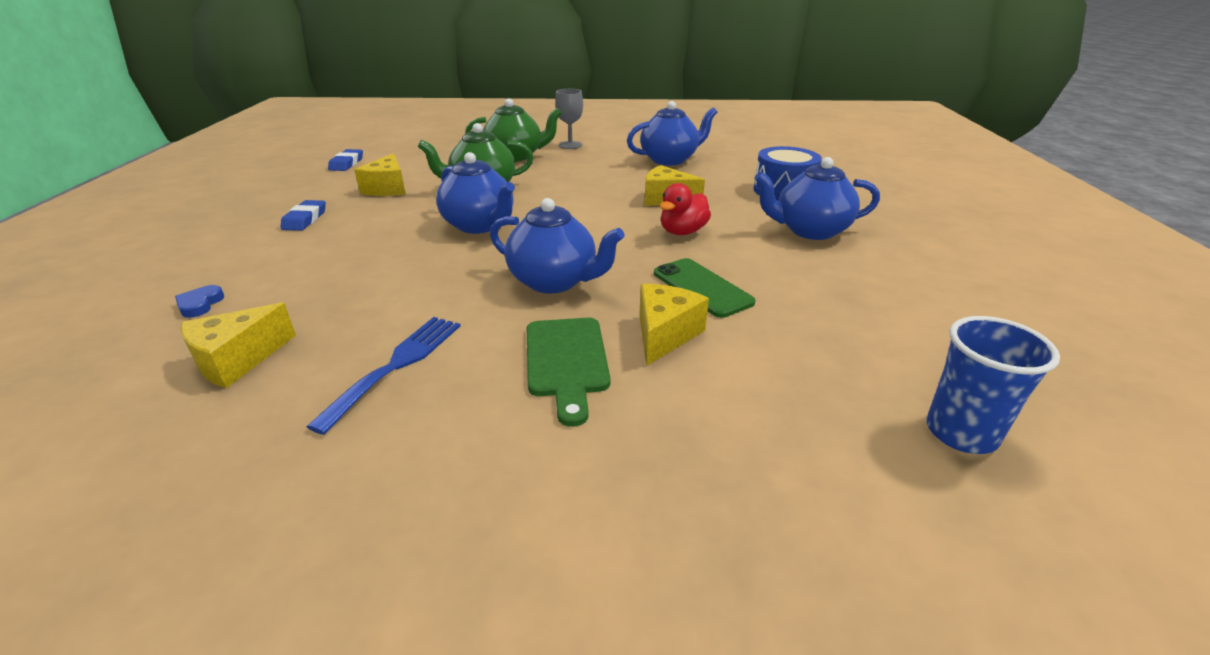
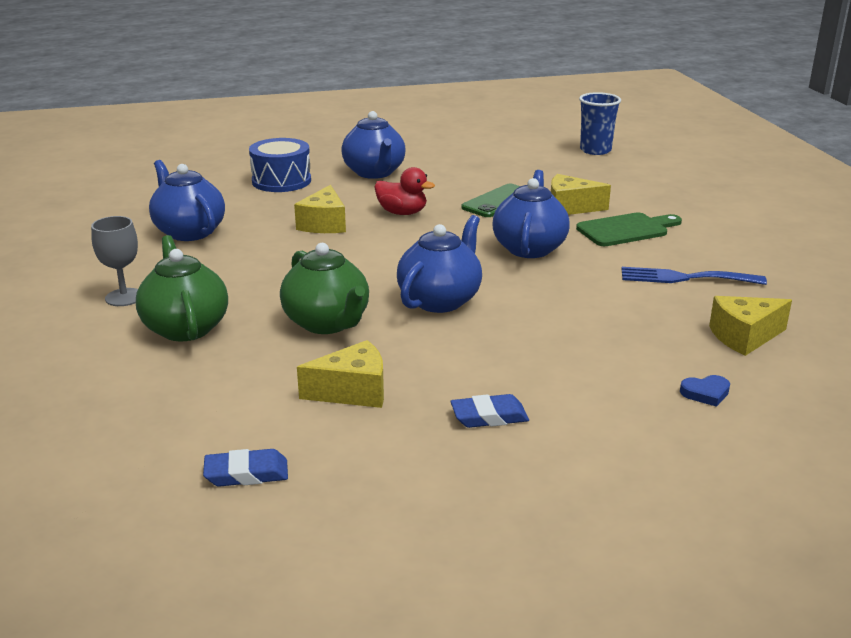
camera: 105 degrees left, 5 degrees down
yellow cheese [181,303,296,388] -> yellow cheese turned 135 degrees clockwise [709,296,792,356]

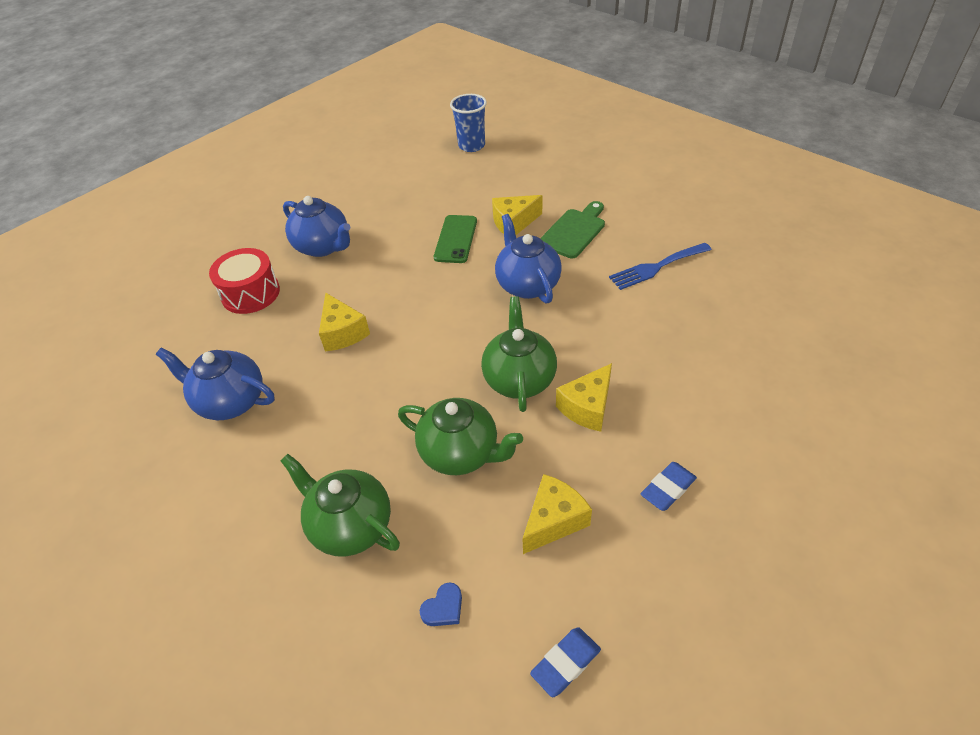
camera: 30 degrees left, 20 degrees up
grey goblet [91,216,138,306] -> none
blue drum [249,138,311,192] -> red drum [209,248,280,314]
red duck [374,167,435,215] -> none
blue teapot [397,215,482,313] -> green teapot [481,296,557,412]
blue heart [680,375,730,407] -> blue heart moved to [420,582,462,626]
yellow cheese [709,296,792,356] -> yellow cheese moved to [556,363,612,432]

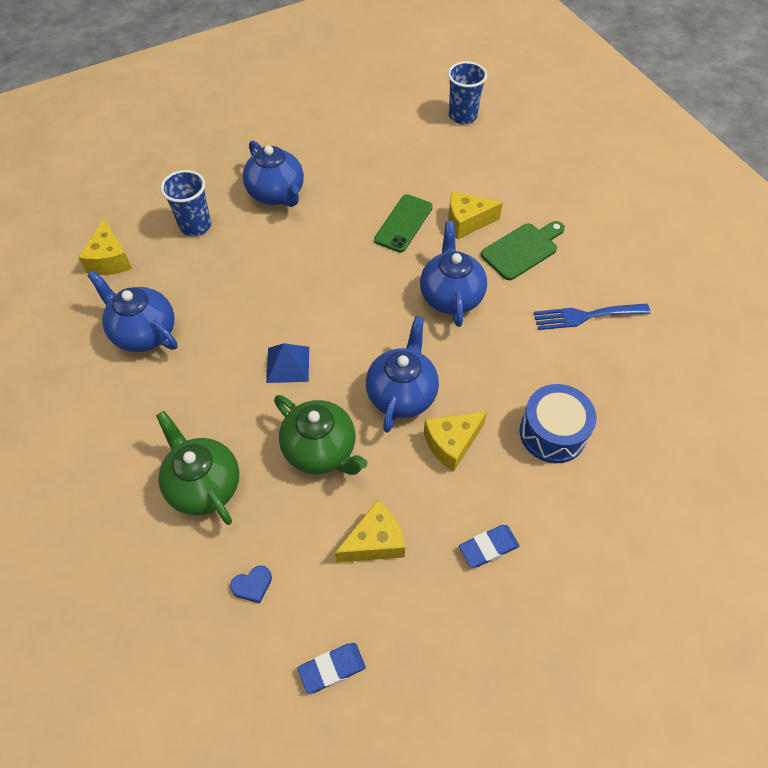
camera: 15 degrees right, 10 degrees up
red drum [209,248,280,314] -> blue cup [161,170,211,236]
yellow cheese [319,293,370,351] -> yellow cheese moved to [78,218,132,275]
green teapot [481,296,557,412] -> blue teapot [366,316,439,433]
none -> blue pyramid [266,343,309,383]
none -> blue drum [520,384,596,463]

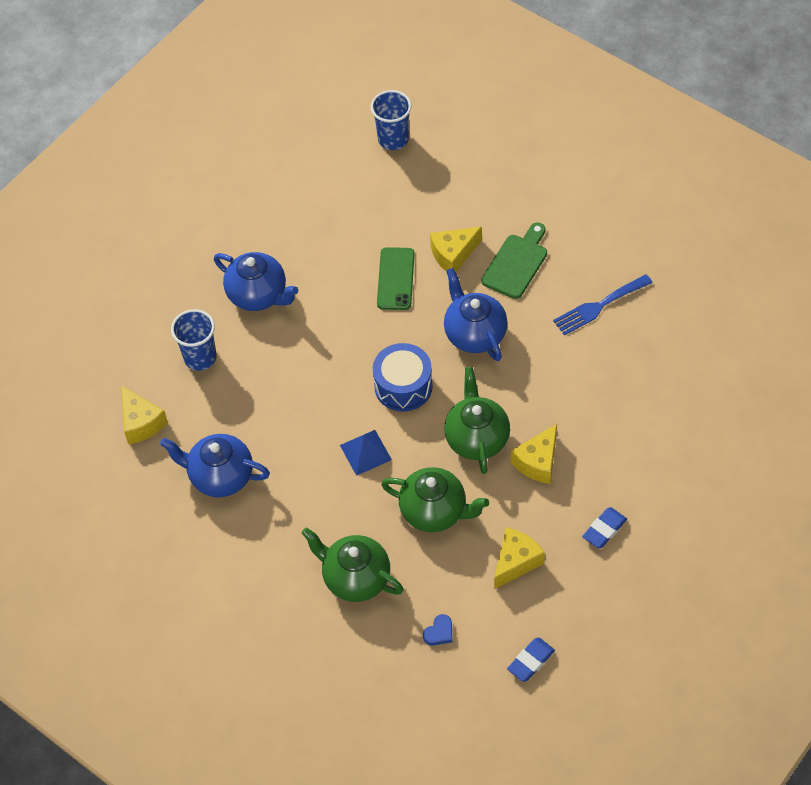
camera: 20 degrees left, 0 degrees up
blue teapot [366,316,439,433] -> green teapot [444,367,510,474]
blue drum [520,384,596,463] -> blue drum moved to [373,343,433,412]

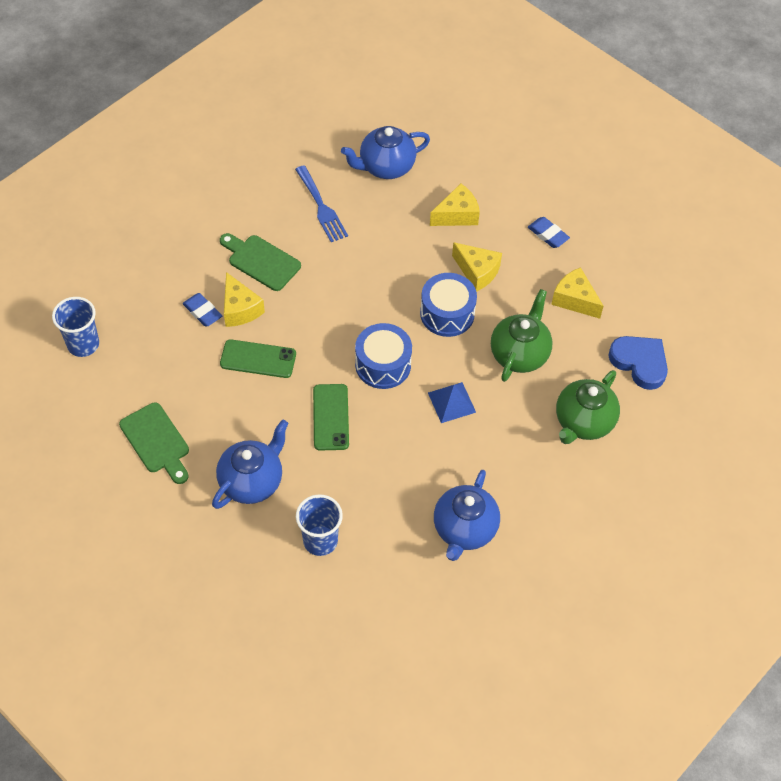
camera: 90 degrees left, 0 degrees up
yellow cheese [121,386,168,445] -> yellow cheese moved to [430,184,480,226]
blue heart [423,614,453,646] -> blue heart [608,336,668,390], size x2.08
blue teapot [444,268,508,361] -> blue teapot moved to [341,126,430,179]
green teapot [444,367,510,474] -> blue drum [420,273,477,337]
blue eraser [507,637,555,682] -> blue eraser moved to [183,293,222,327]
none -> green cutting board [119,402,189,484]
none -> green phone [313,384,349,451]

